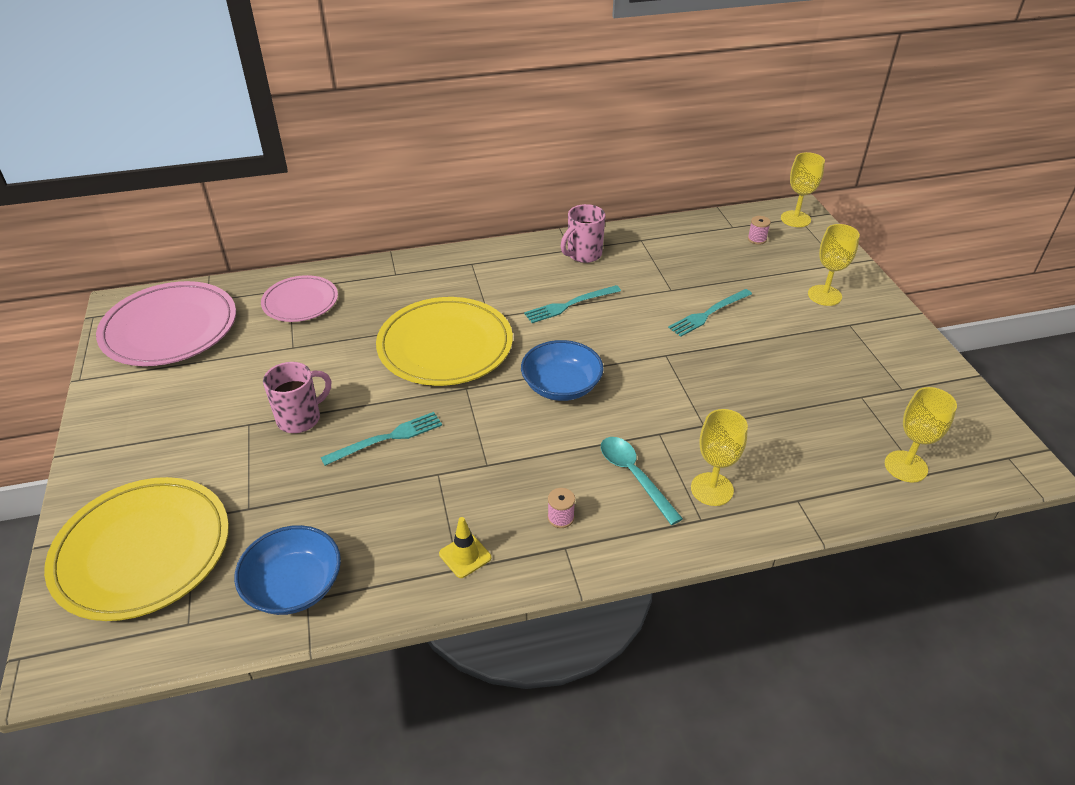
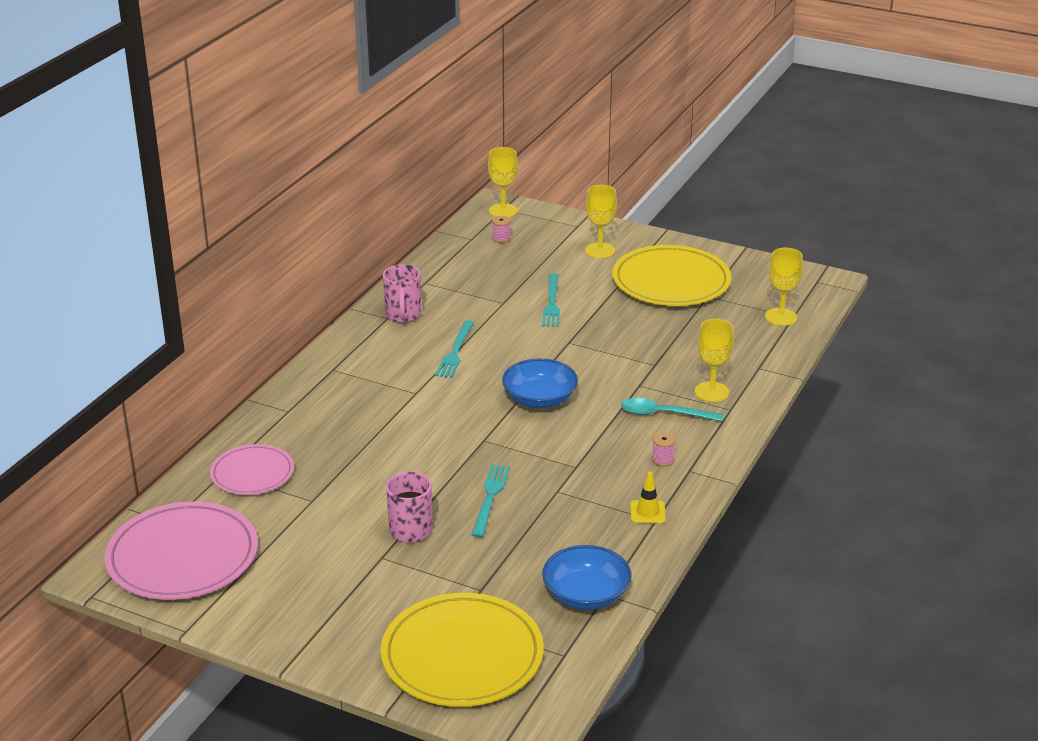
camera: 50 degrees left, 10 degrees down
yellow plate [376,297,513,386] -> yellow plate moved to [612,245,731,306]

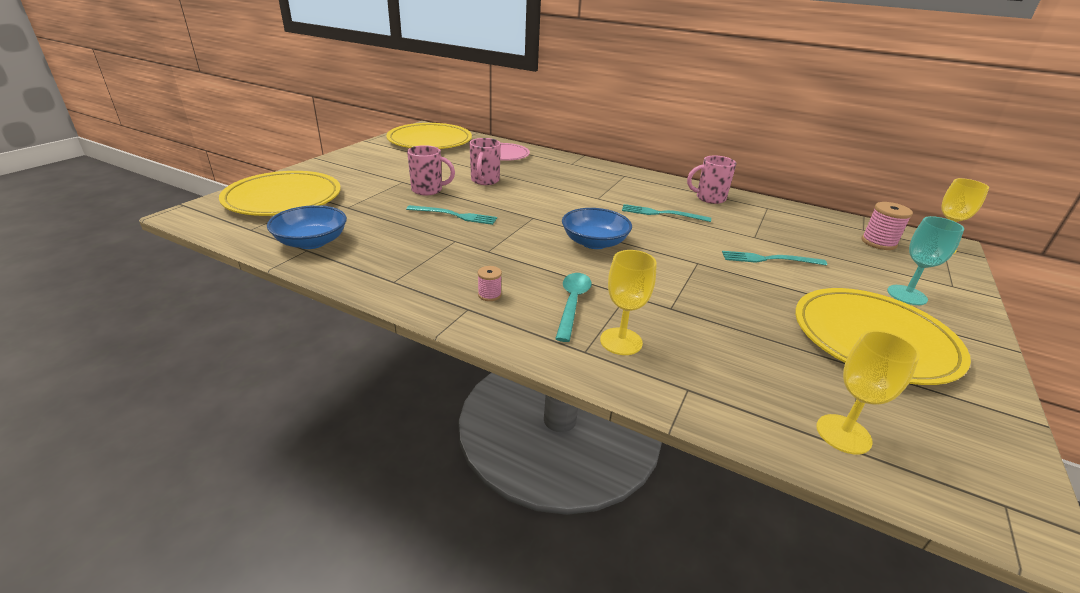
camera: 90 degrees right, 0 degrees up
pink plate [104,501,258,600] -> yellow plate [386,123,472,149]
pink spool [492,216,511,243] -> pink spool [862,202,913,250], size x1.74
yellow goblet [585,185,617,258] -> turquoise goblet [887,216,964,305]
yellow traffic cone [630,472,666,524] -> none
none -> pink mug [469,138,501,185]

